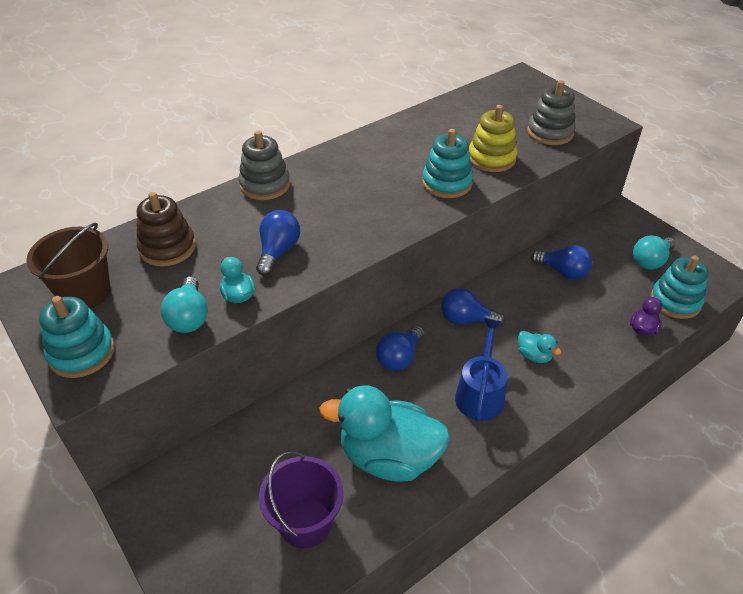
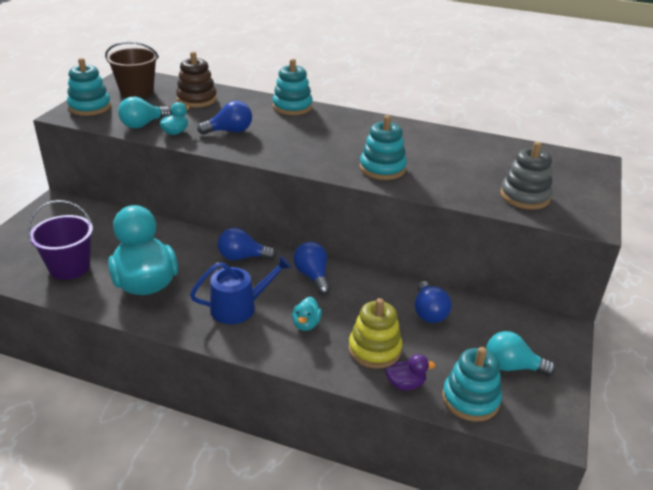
camera: 55 degrees right, 10 degrees down
grey stacking toy [239,130,290,200] -> turquoise stacking toy [272,59,313,115]
yellow stacking toy [469,105,518,172] -> yellow stacking toy moved to [348,298,403,369]

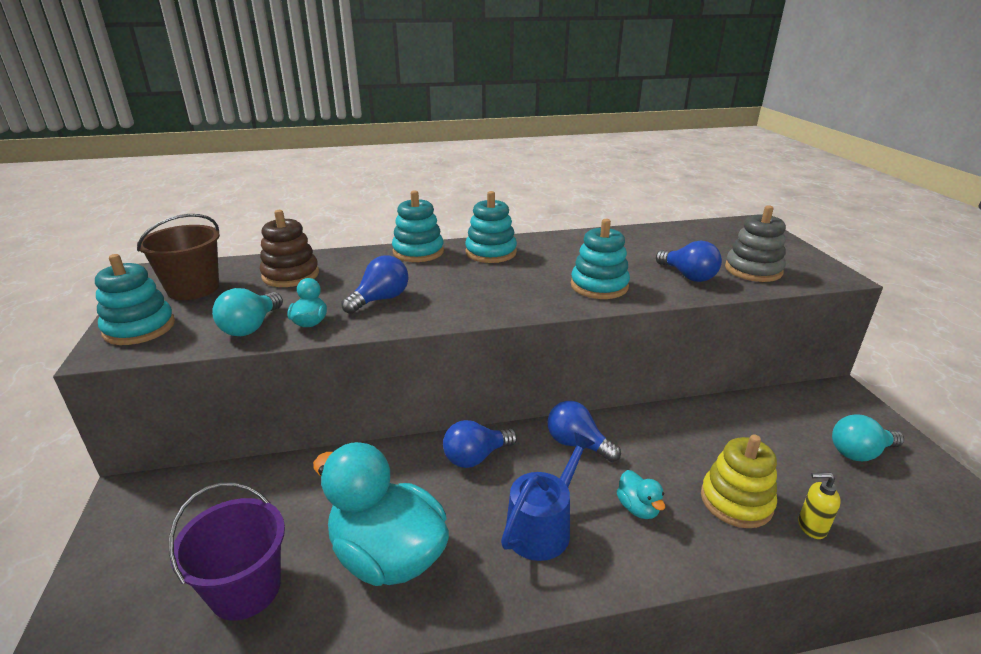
camera: 30 degrees left, 5 degrees down
purple duck [385,354,436,390] -> yellow soap dispenser [798,473,841,539]
blue light bulb [415,281,452,323] -> blue light bulb moved to [656,240,722,282]
turquoise stacking toy [442,347,502,422] -> turquoise stacking toy moved to [465,191,517,263]

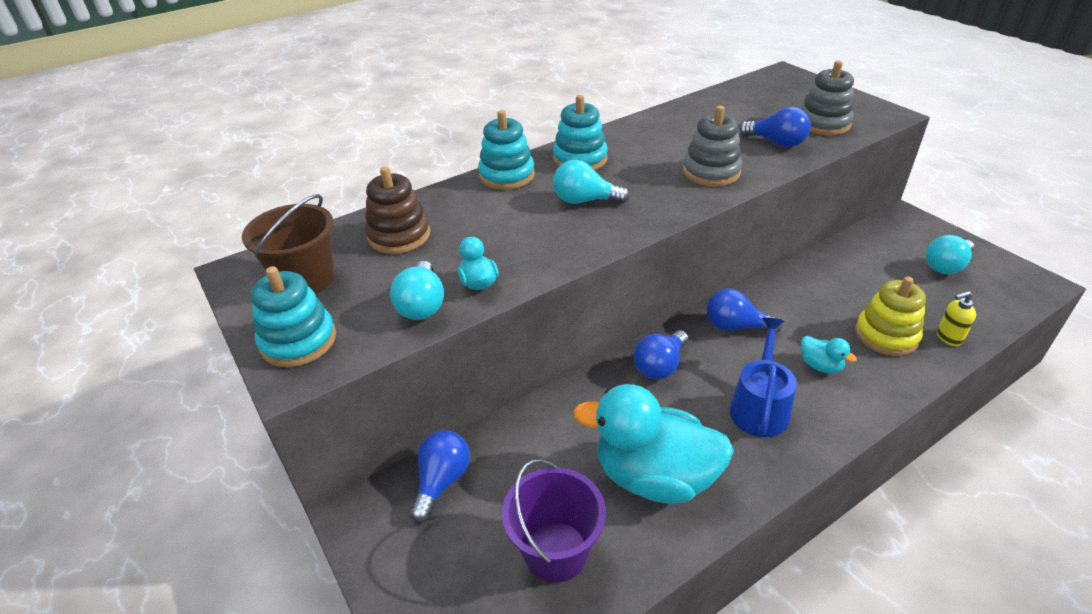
camera: 20 degrees left, 10 degrees up
blue light bulb [341,255,408,314] -> blue light bulb moved to [410,430,470,523]
turquoise stacking toy [571,219,630,299] -> grey stacking toy [683,106,742,187]
none -> turquoise light bulb [553,160,630,204]

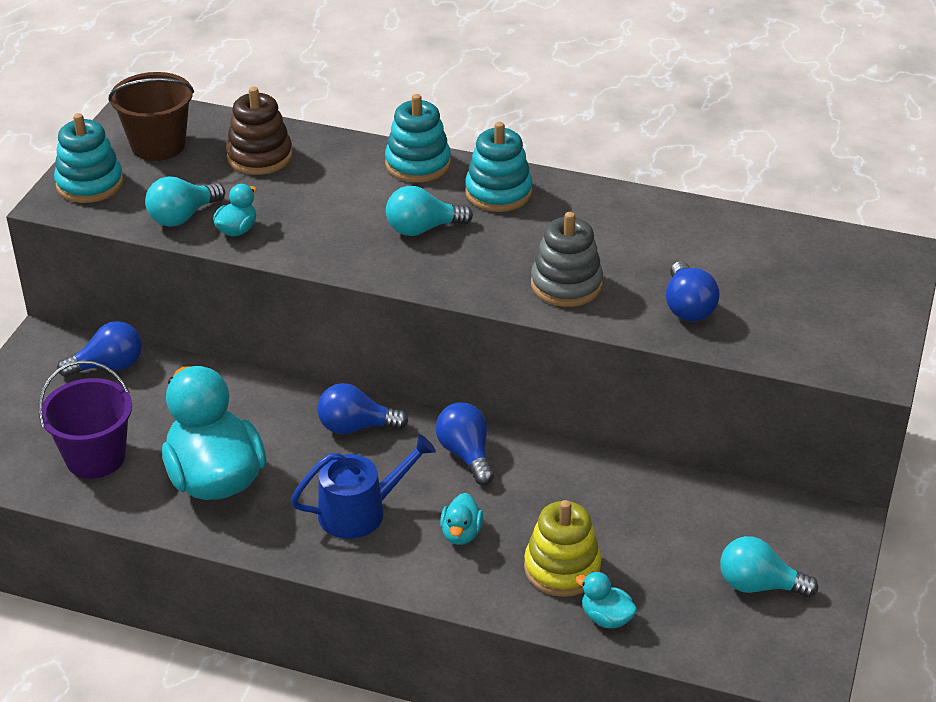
camera: 50 degrees right, 0 degrees up
turquoise light bulb [553,160,630,204] -> turquoise light bulb turned 75 degrees counterclockwise [386,186,473,236]
grey stacking toy [800,61,854,135] -> none
yellow soap dispenser [937,291,976,346] -> turquoise duck [575,572,637,629]

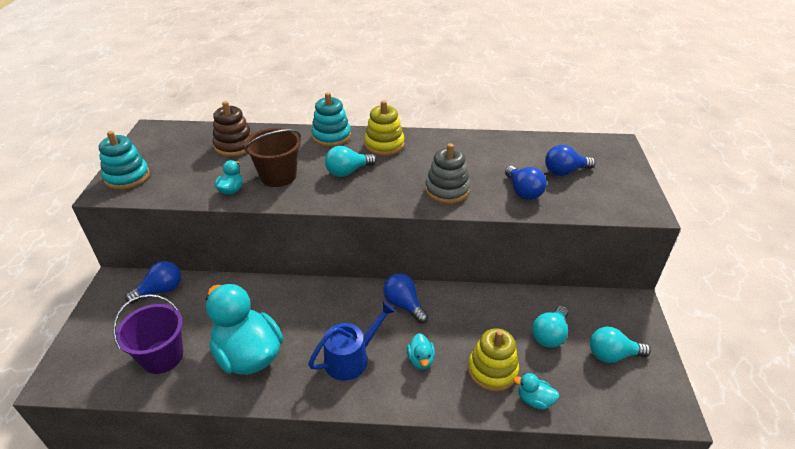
camera: 15 degrees left, 0 degrees up
brown bucket [108,72,194,161] -> brown bucket moved to [244,128,301,187]
turquoise light bulb [145,176,225,227] -> turquoise light bulb moved to [532,306,568,348]
blue light bulb [317,383,408,434] -> blue light bulb moved to [545,145,595,176]
turquoise stacking toy [465,122,533,212] -> yellow stacking toy [364,100,404,156]

